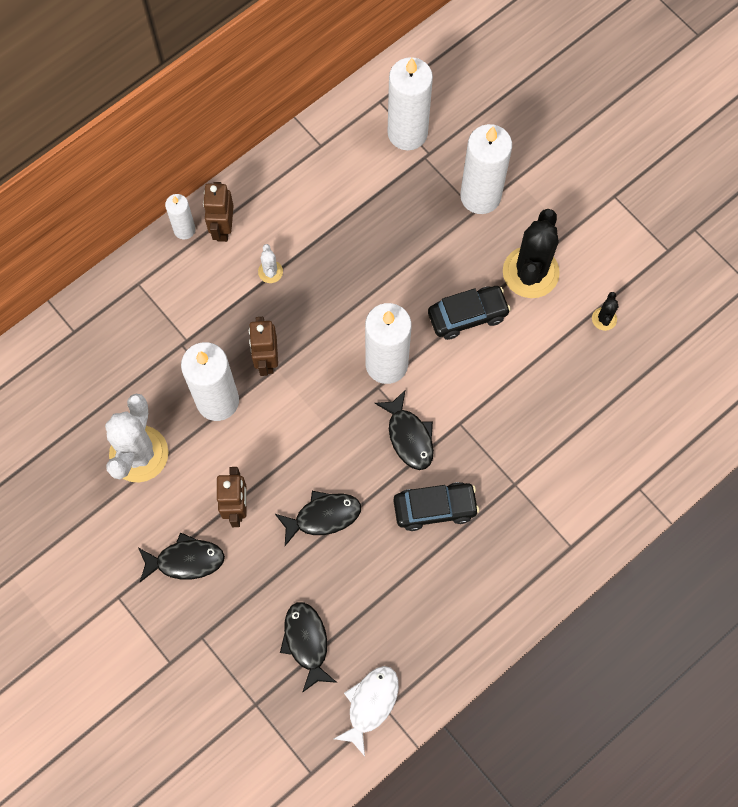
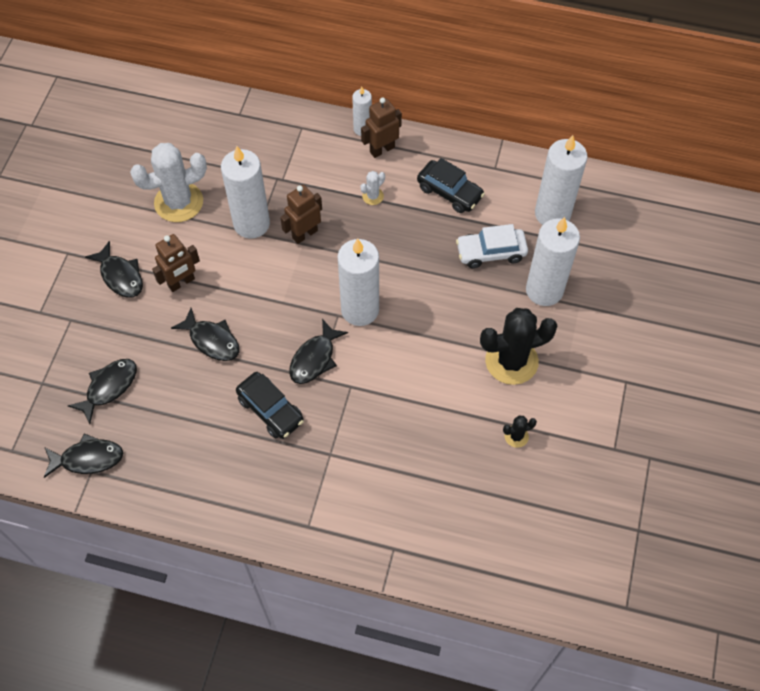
camera: 55 degrees right, 10 degrees down
white fish [334,666,399,756] -> black fish [44,434,123,478]
black car [428,286,511,340] -> black car moved to [417,158,485,213]
none -> white car [456,224,528,268]

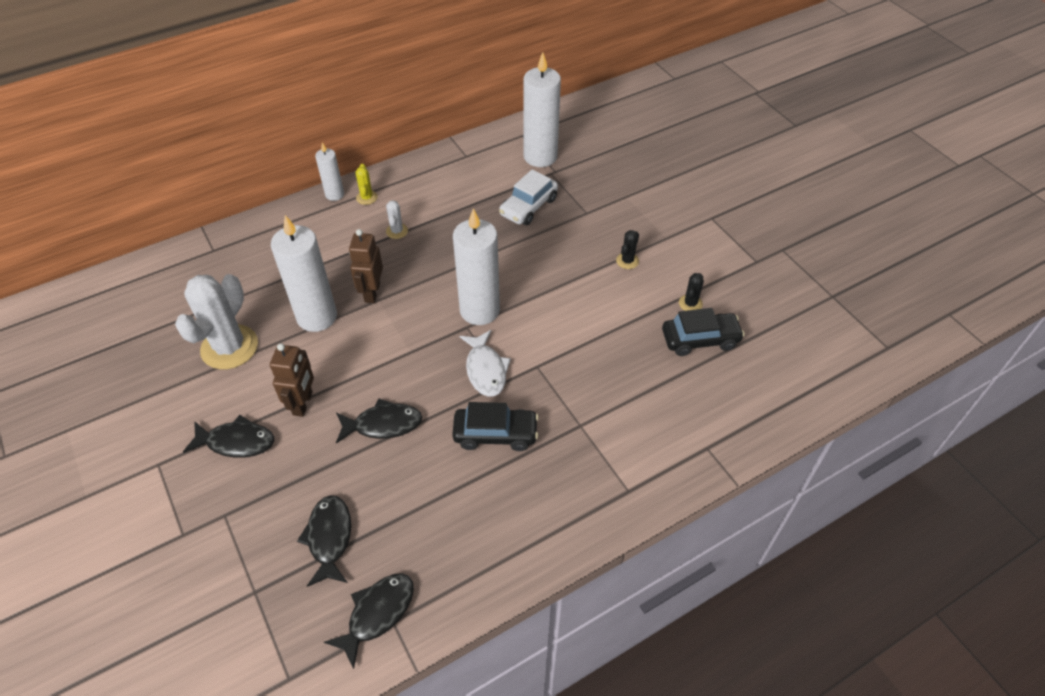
camera: 45 degrees left, 10 degrees down
black fish [289,319,348,384] -> white fish [460,330,511,397]
brown robot [361,97,402,158] -> yellow cactus [355,164,378,205]
black car [417,158,485,213] -> black car moved to [662,308,745,356]
black cactus [480,308,558,385] -> black cactus [616,230,639,269], size x0.44
white candle [526,217,580,306] -> none

